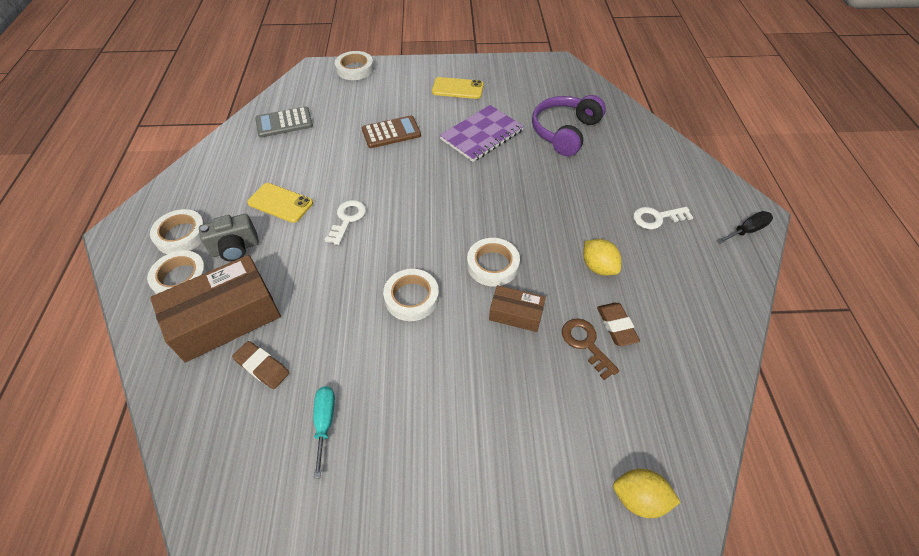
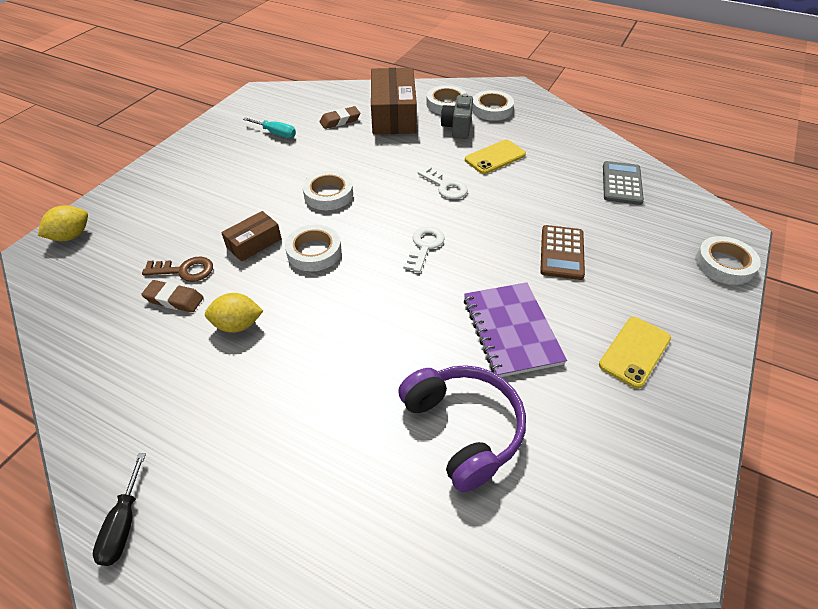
camera: 120 degrees right, 5 degrees down
white key [633,207,693,229] -> white key moved to [403,226,445,273]

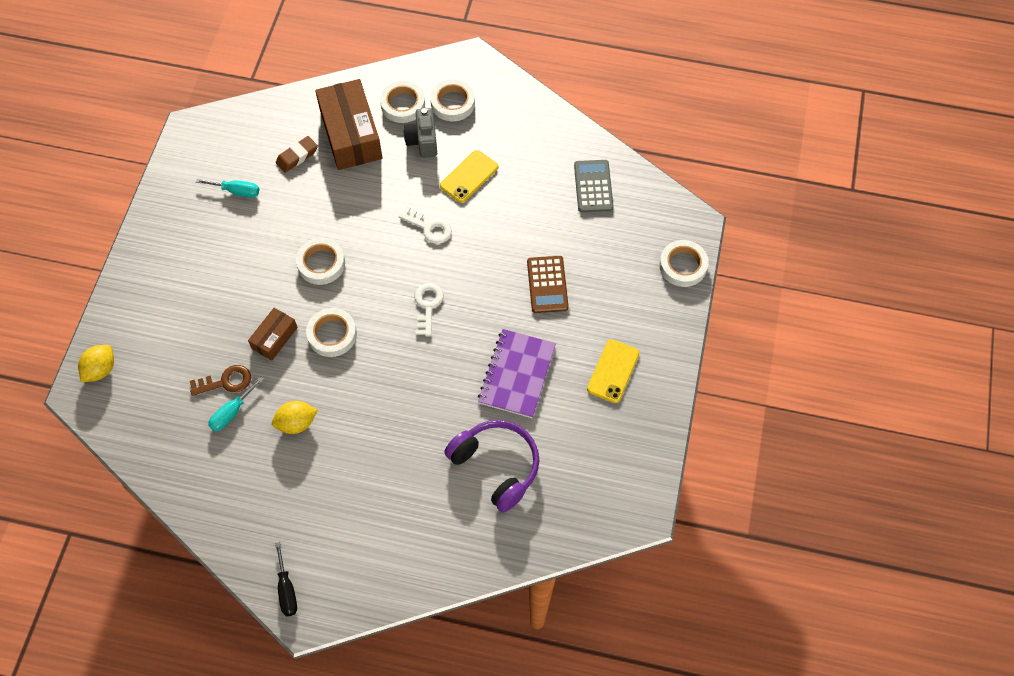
camera: 15 degrees left, 15 degrees up
brown eraser [141,280,204,312] -> turquoise screwdriver [208,377,264,431]
purple notebook [464,282,567,377] -> purple notebook turned 45 degrees clockwise [478,329,556,418]

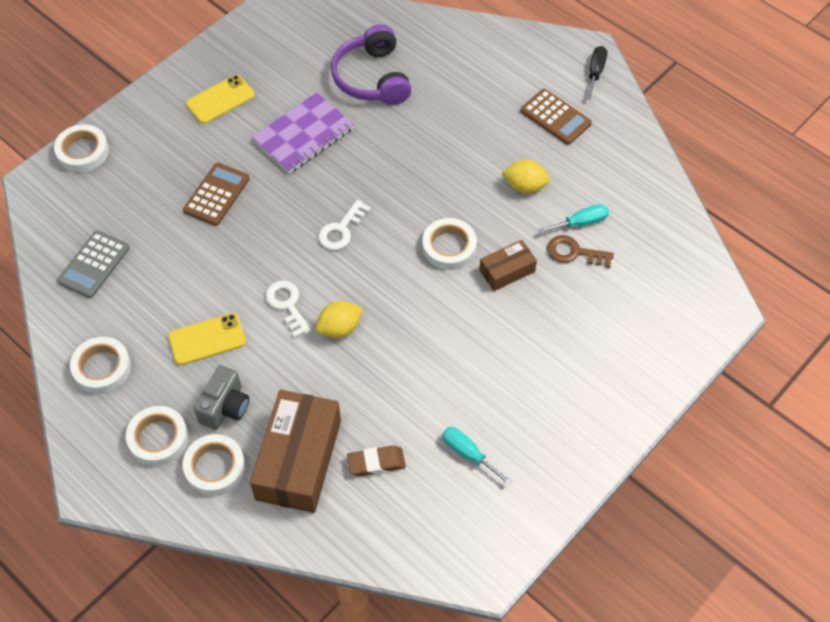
camera: 150 degrees left, 5 degrees down
yellow lemon [78,345,114,382] -> yellow lemon moved to [316,301,362,338]
white tape [296,238,345,285] -> white tape moved to [70,337,131,394]
none -> brown calculator [520,89,592,145]

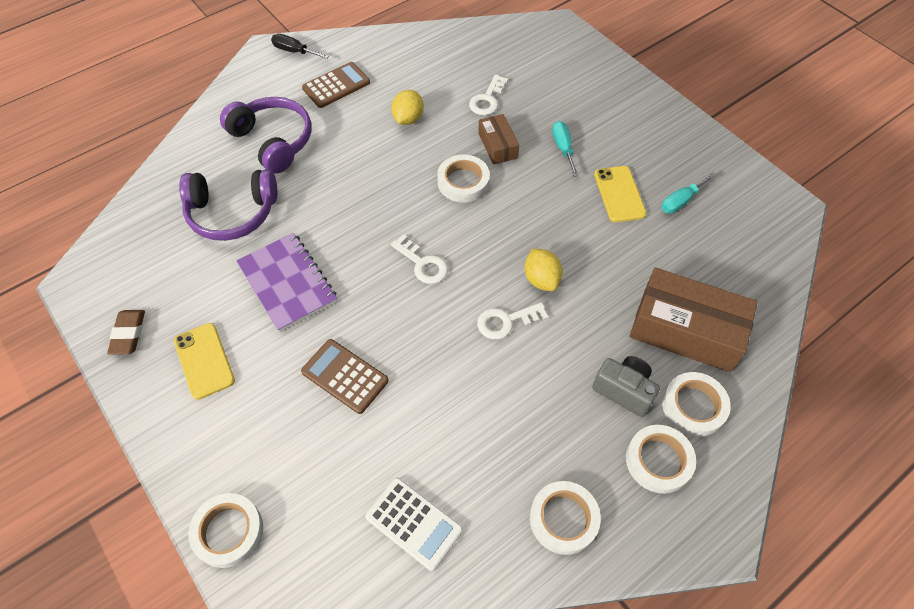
camera: 80 degrees left, 0 degrees up
grey calculator [57,230,130,298] -> white calculator [365,478,463,571]
yellow phone [168,313,246,365] -> yellow phone moved to [594,166,647,222]
brown eraser [347,446,406,476] -> brown eraser moved to [107,310,145,355]
turquoise screwdriver [538,204,609,234] -> turquoise screwdriver moved to [552,121,579,177]
brown key [547,235,614,268] -> white key [469,74,508,115]
none -> purple headphones [220,97,311,173]

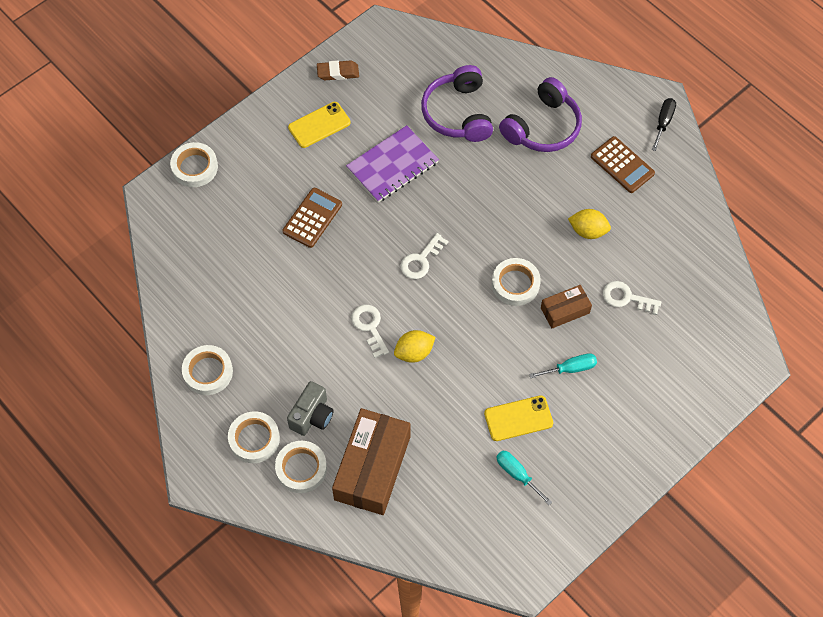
camera: 85 degrees right, 5 degrees up
white calculator [365,478,463,571] -> none

